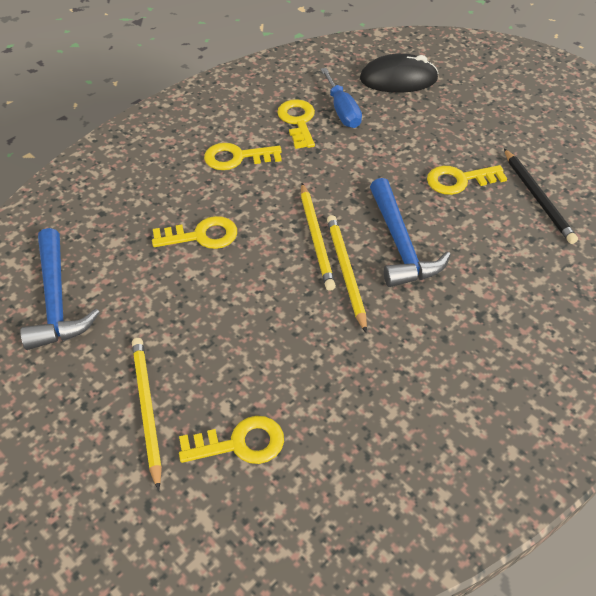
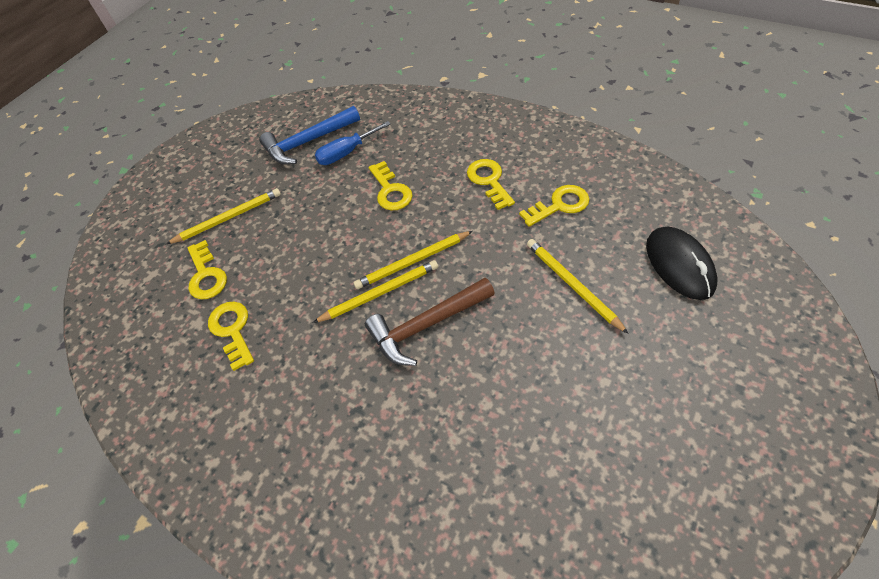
camera: 80 degrees right, 5 degrees up
blue screwdriver [321,68,362,128] -> blue screwdriver moved to [315,121,391,165]
blue hammer [370,178,451,287] -> brown hammer [365,278,495,366]
yellow key [427,165,507,195] -> yellow key moved to [208,301,254,371]
black pencil [504,149,578,244] -> none
none -> yellow pencil [527,239,629,334]

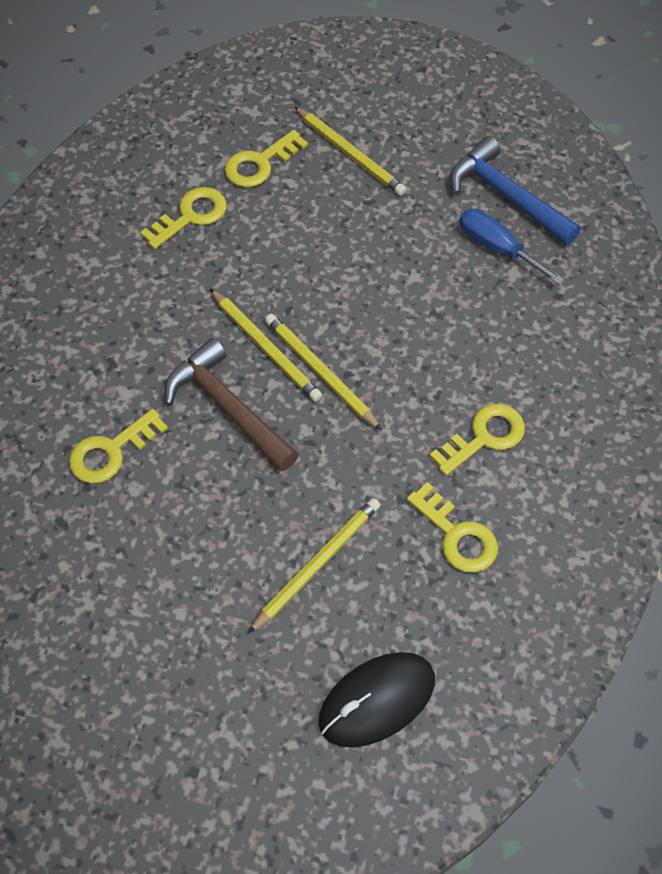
camera: 70 degrees right, 5 degrees up
yellow key [369,161,413,211] -> yellow key moved to [69,409,168,483]

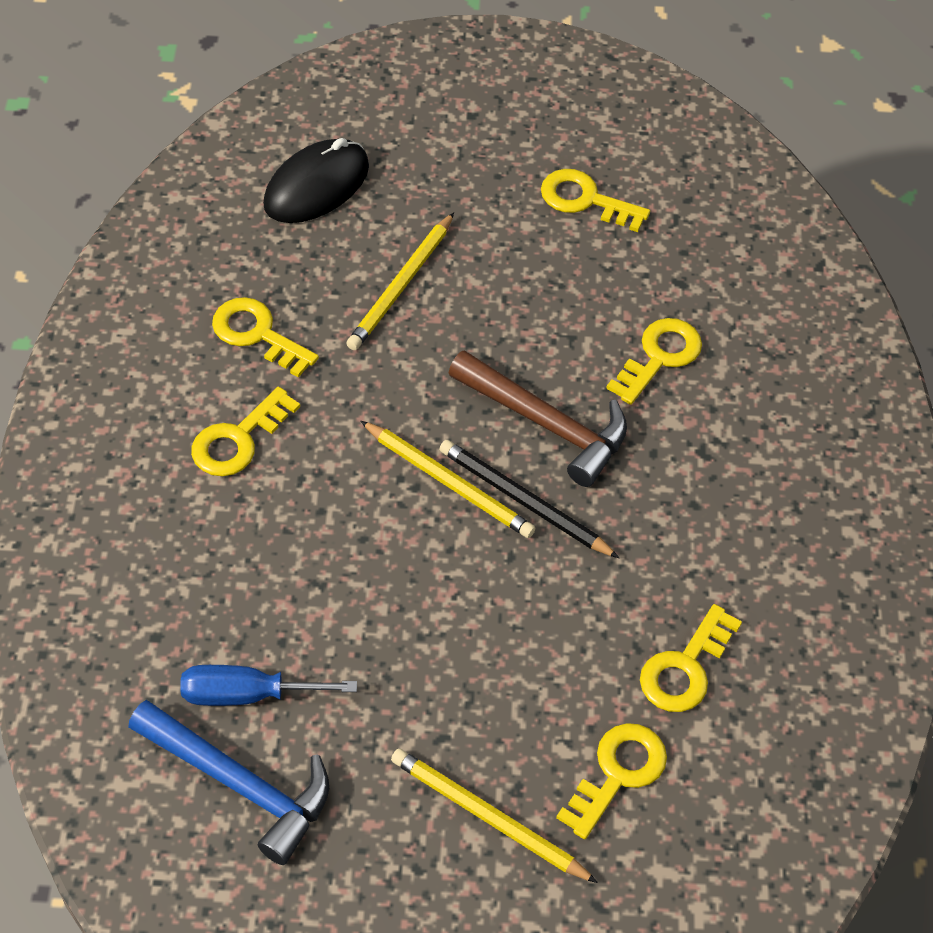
camera: 165 degrees right, 5 degrees down
yellow pencil [210,289,322,402] -> black pencil [439,440,619,558]
blue screwdriver [459,209,564,284] -> blue screwdriver turned 150 degrees clockwise [180,665,357,706]
none -> yellow key [541,169,650,232]

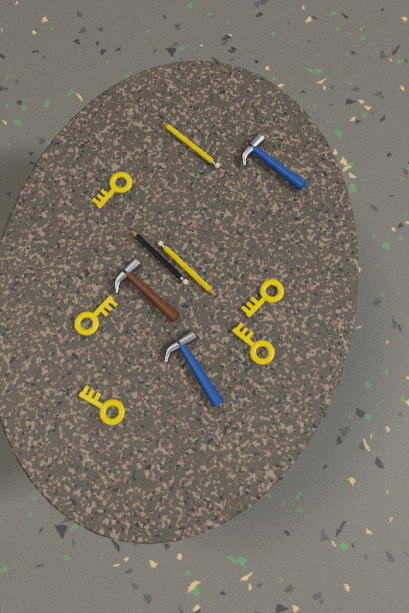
camera: 170 degrees left, 20 degrees up
blue screwdriver [180,665,357,706] -> none
black mouse [263,138,369,223] -> none
yellow pencil [346,213,454,350] -> blue hammer [164,330,224,407]
yellow key [556,723,667,839] -> none

